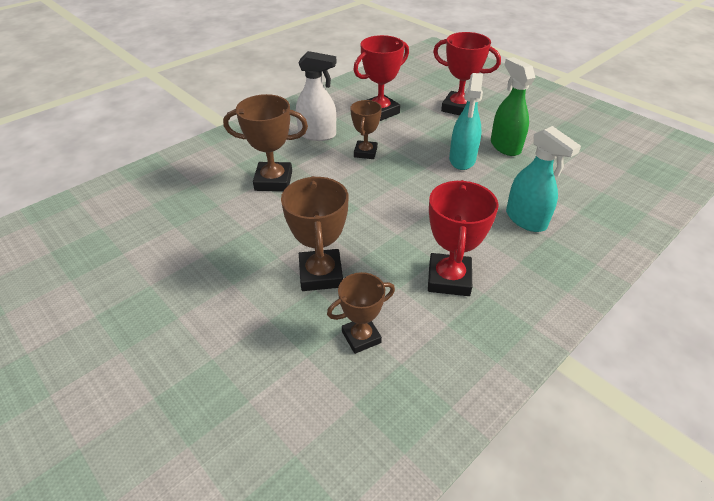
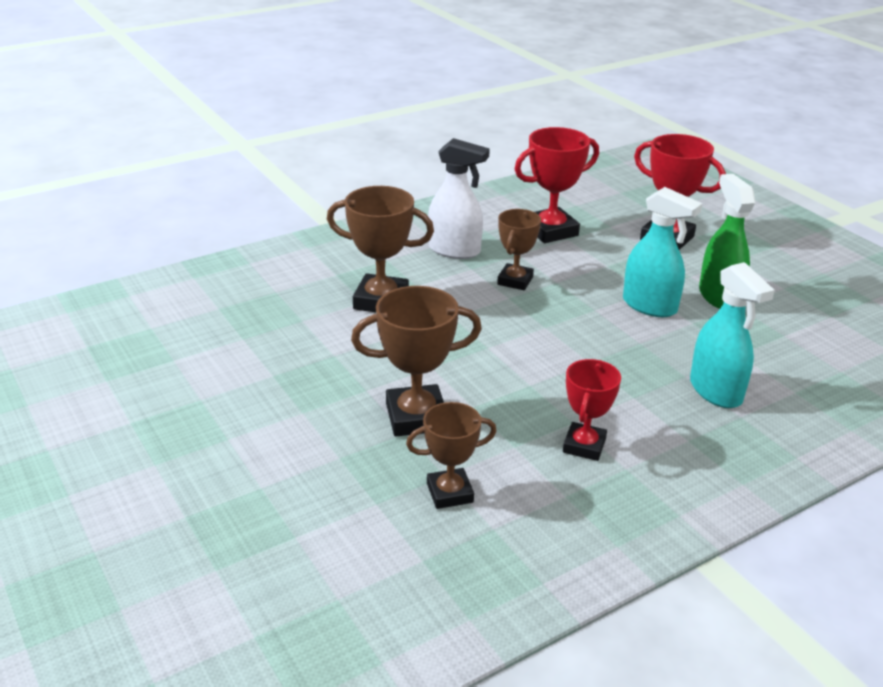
camera: 10 degrees right, 10 degrees down
brown trophy [281,176,348,291] -> brown trophy turned 75 degrees clockwise [351,286,482,436]
red trophy [428,180,499,296] -> red trophy [563,359,621,461], size x0.65
turquoise spray bottle [449,73,483,170] -> turquoise spray bottle turned 75 degrees counterclockwise [623,187,702,317]

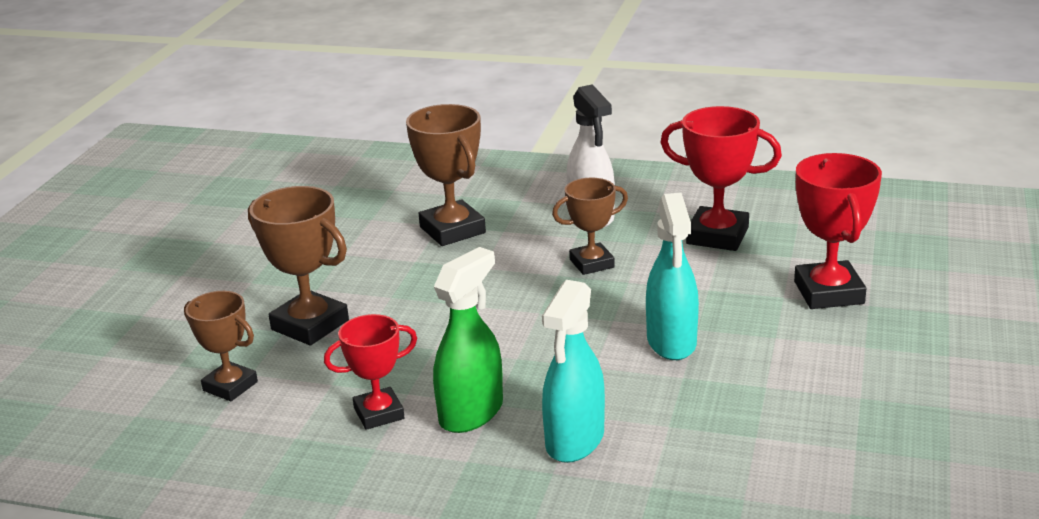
camera: 50 degrees right, 5 degrees down
green spray bottle [699,174,756,309] -> green spray bottle moved to [433,247,503,433]

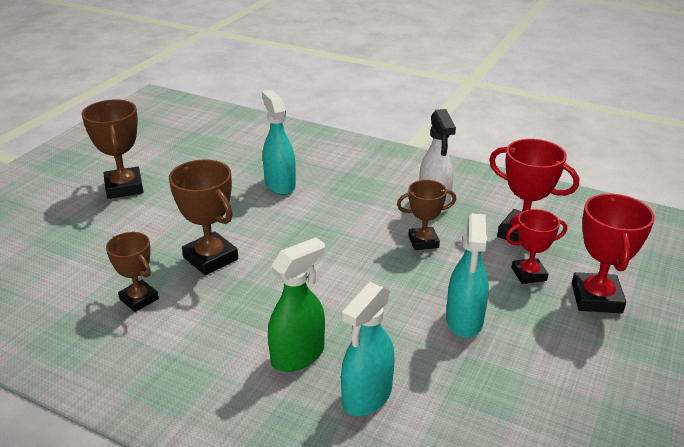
camera: 10 degrees right, 5 degrees up
red trophy [324,314,417,430] -> red trophy moved to [506,209,567,284]
brown trophy [406,104,486,246] -> brown trophy moved to [81,99,144,199]
none -> turquoise spray bottle [262,90,296,195]

